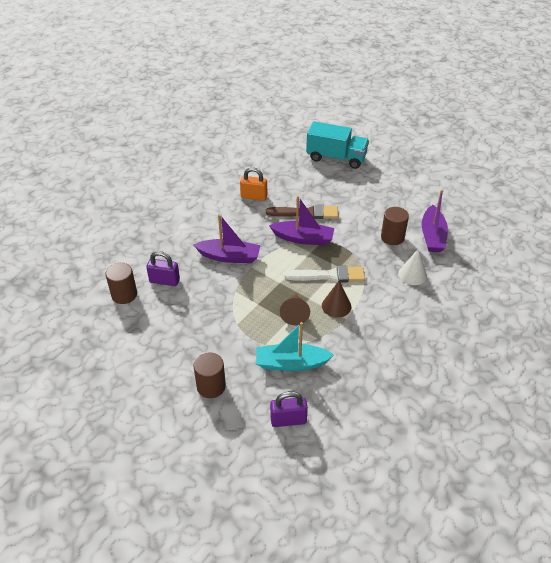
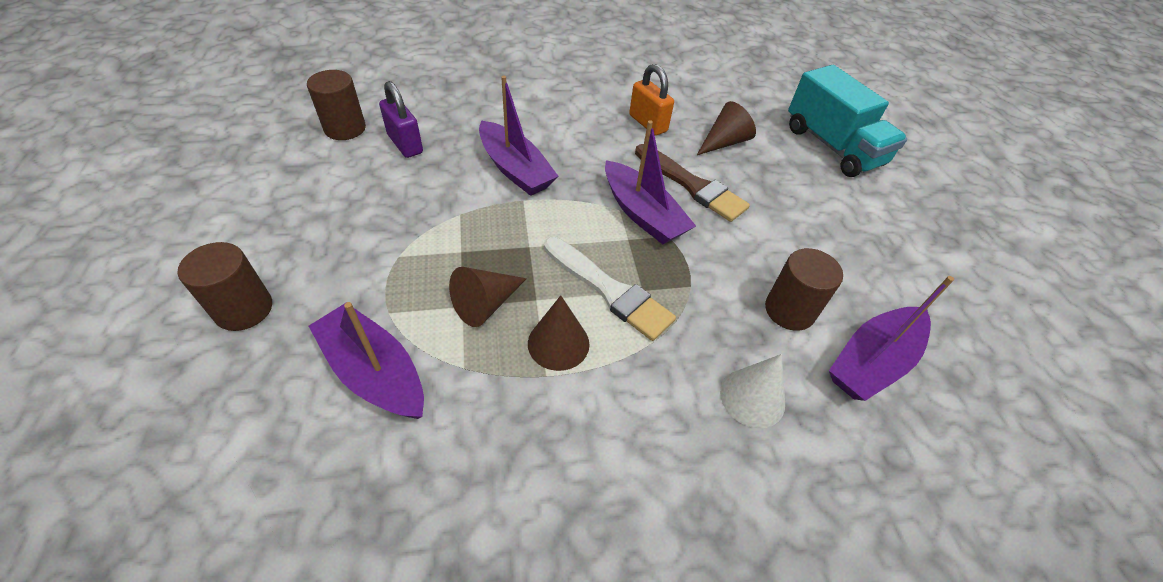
camera: 40 degrees right, 5 degrees up
turquoise boat [256,322,334,371] -> purple boat [309,302,424,419]
purple padlock [270,391,308,427] -> none
none -> brown cone [697,101,756,155]

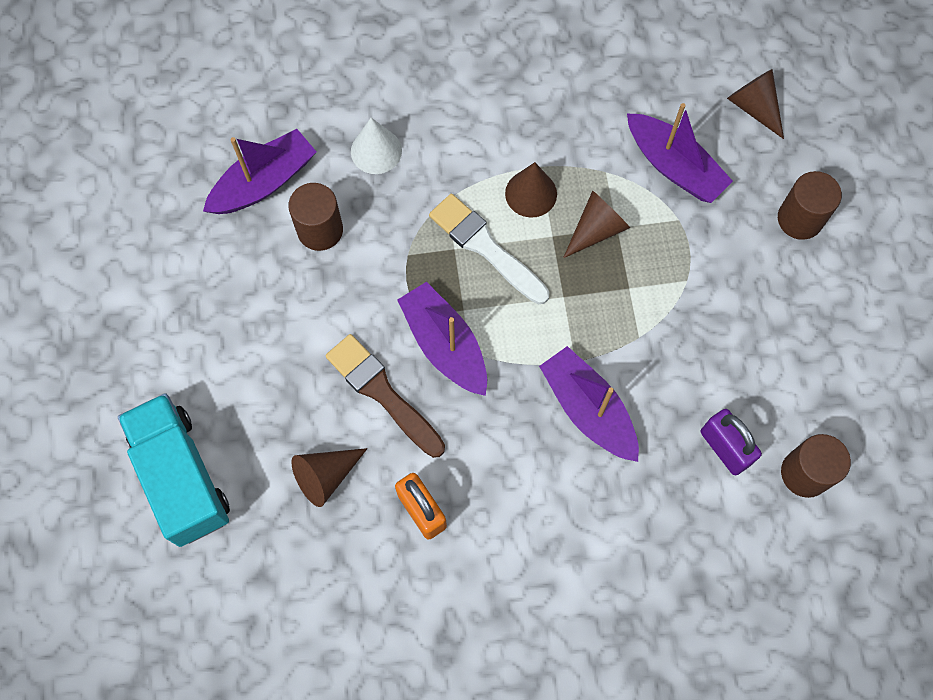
camera: 175 degrees left, 20 degrees up
none -> brown cone [727,69,784,139]

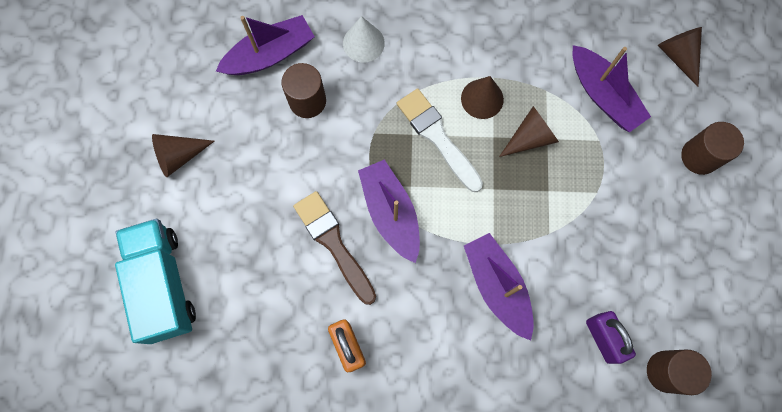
camera: 10 degrees right, 5 degrees up
brown cone [291,448,368,507] -> brown cone moved to [152,134,214,177]

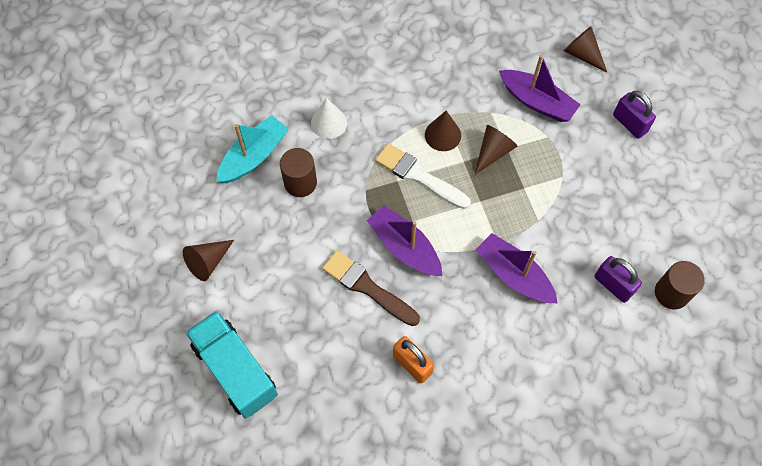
camera: 20 degrees left, 10 degrees down
purple boat [216,15,315,75] -> turquoise boat [216,116,289,183]
brown cylinder [681,122,744,175] -> purple padlock [613,91,656,139]

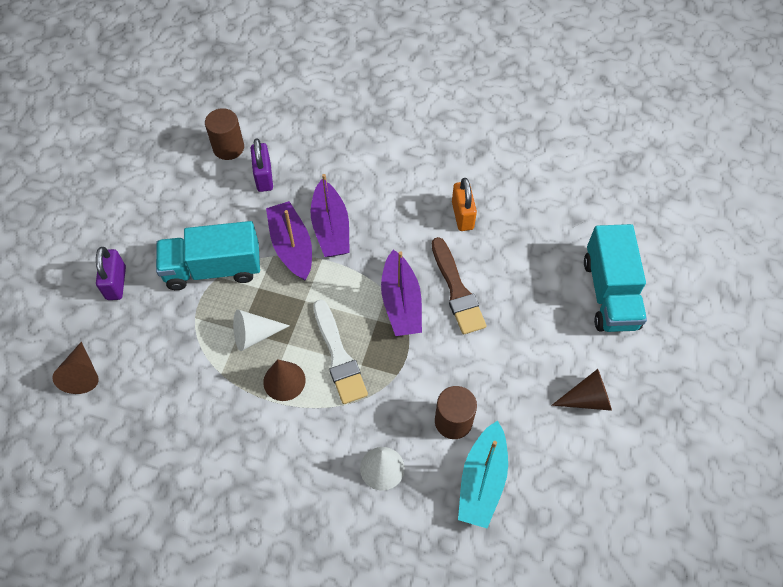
camera: 145 degrees left, 5 degrees down
turquoise boat [216,116,289,183] -> turquoise boat turned 60 degrees counterclockwise [458,421,508,528]
brown cone [474,125,518,175] -> white cone [233,309,290,351]
purple boat [499,55,581,122] -> purple boat moved to [266,201,312,281]
none -> turquoise truck [156,221,260,290]

